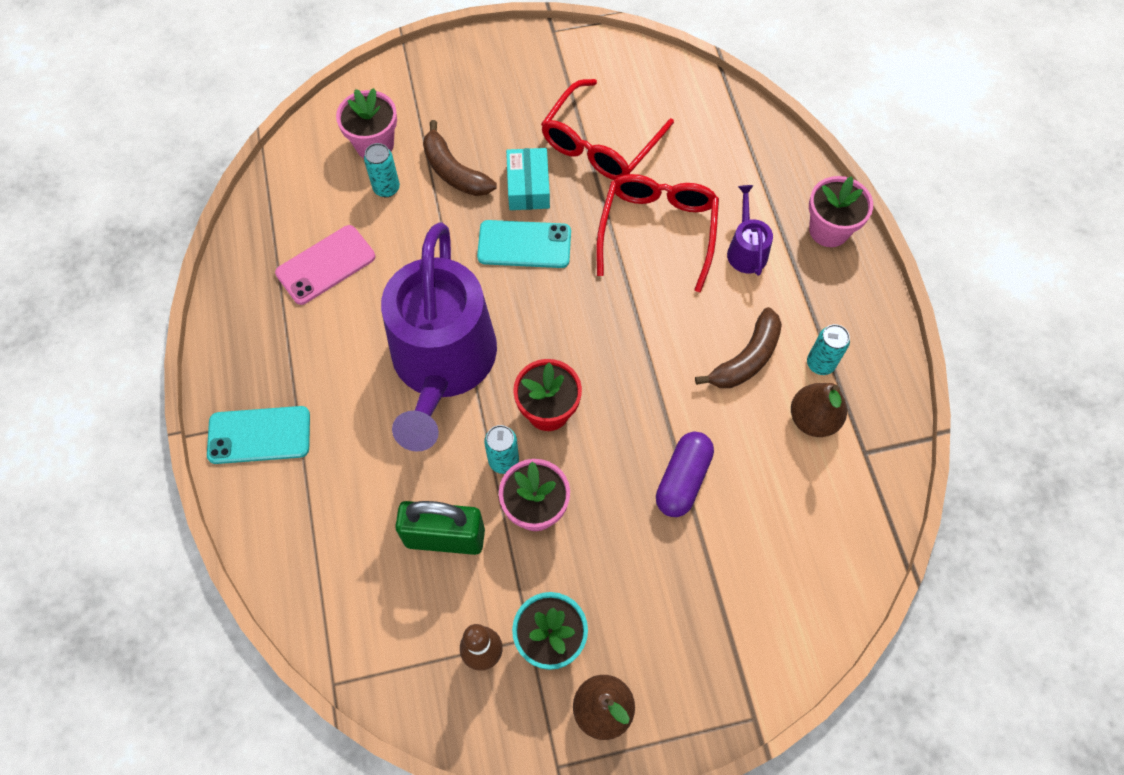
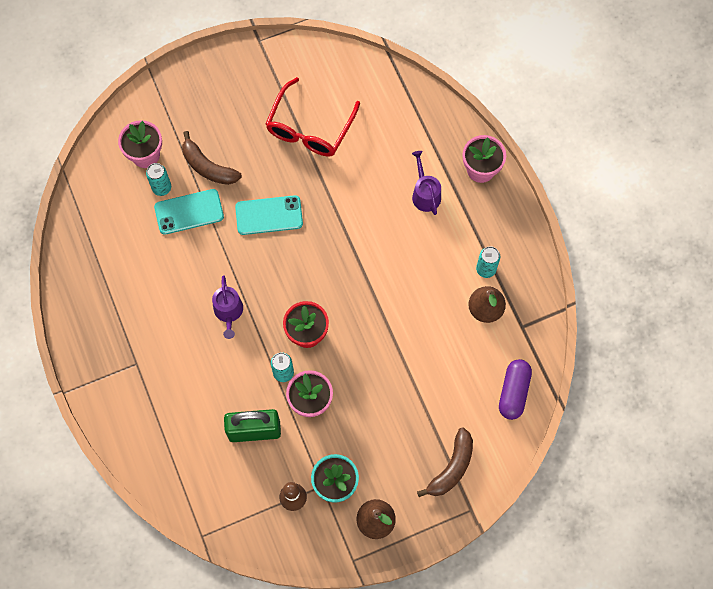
camera: 10 degrees left, 5 degrees up
turquoise phone [207,406,310,464] -> turquoise phone moved to [154,189,224,235]
pink phone [275,225,375,305] -> none
purple watering can [381,223,497,452] -> purple watering can [212,275,243,339], size x0.40
turquoise box [506,148,550,210] -> none
red glasses [596,174,719,293] -> none
purple capsule [656,432,714,517] -> purple capsule moved to [499,359,532,420]
brown banana [695,307,782,388] -> brown banana moved to [417,427,473,497]

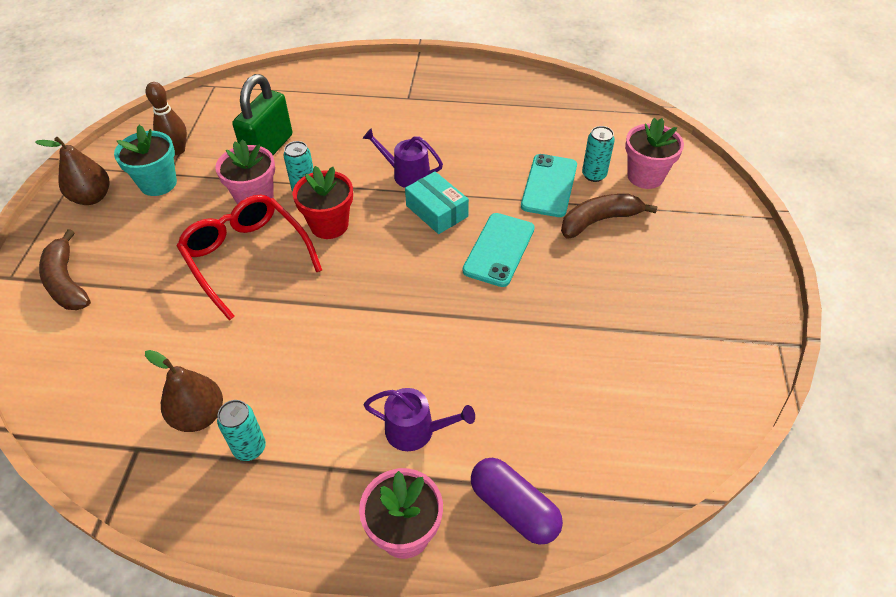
camera: 120 degrees right, 20 degrees down
red glasses [266,77,360,156] -> red glasses moved to [177,195,322,320]
purple capsule [499,359,532,420] -> purple capsule moved to [471,458,563,545]
none -> turquoise box [405,171,469,234]

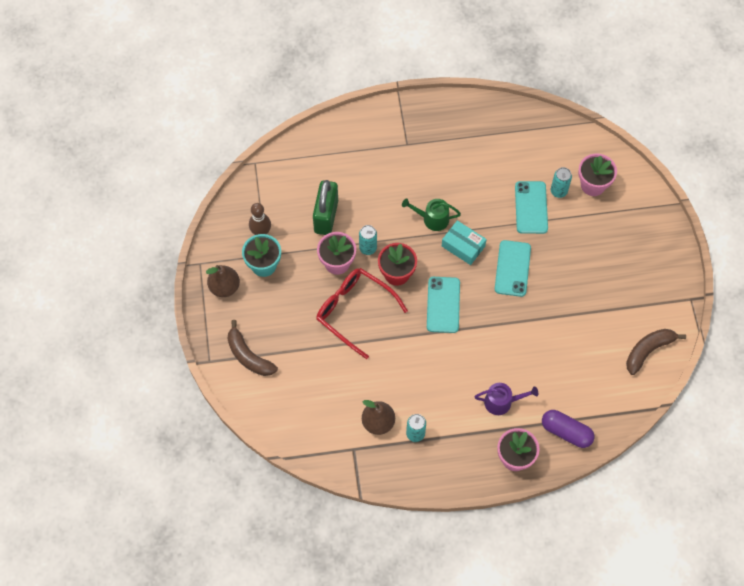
camera: 15 degrees left, 15 degrees up
purple watering can [362,128,443,188] -> green watering can [402,198,461,231]
brown banana [561,194,658,239] -> brown banana moved to [626,329,686,375]
none -> turquoise phone [427,277,460,333]

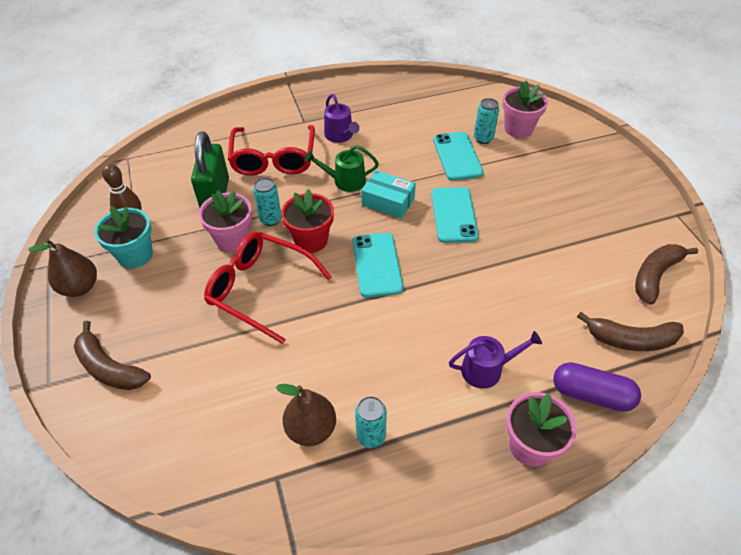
camera: 10 degrees left, 15 degrees down
none -> red glasses [228,125,315,176]
none -> purple watering can [324,94,359,143]
none -> brown banana [577,312,684,351]

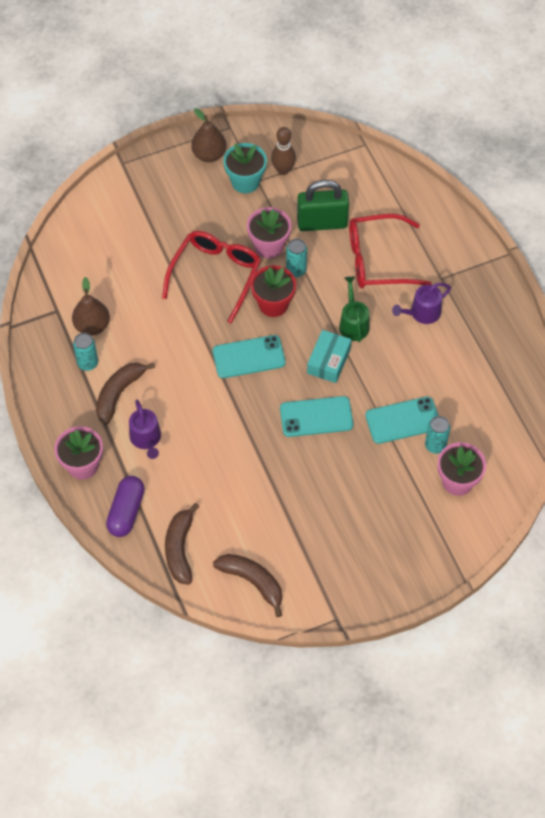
camera: 85 degrees right, 10 degrees up
brown banana [74,320,151,390] -> brown banana moved to [96,363,155,425]

